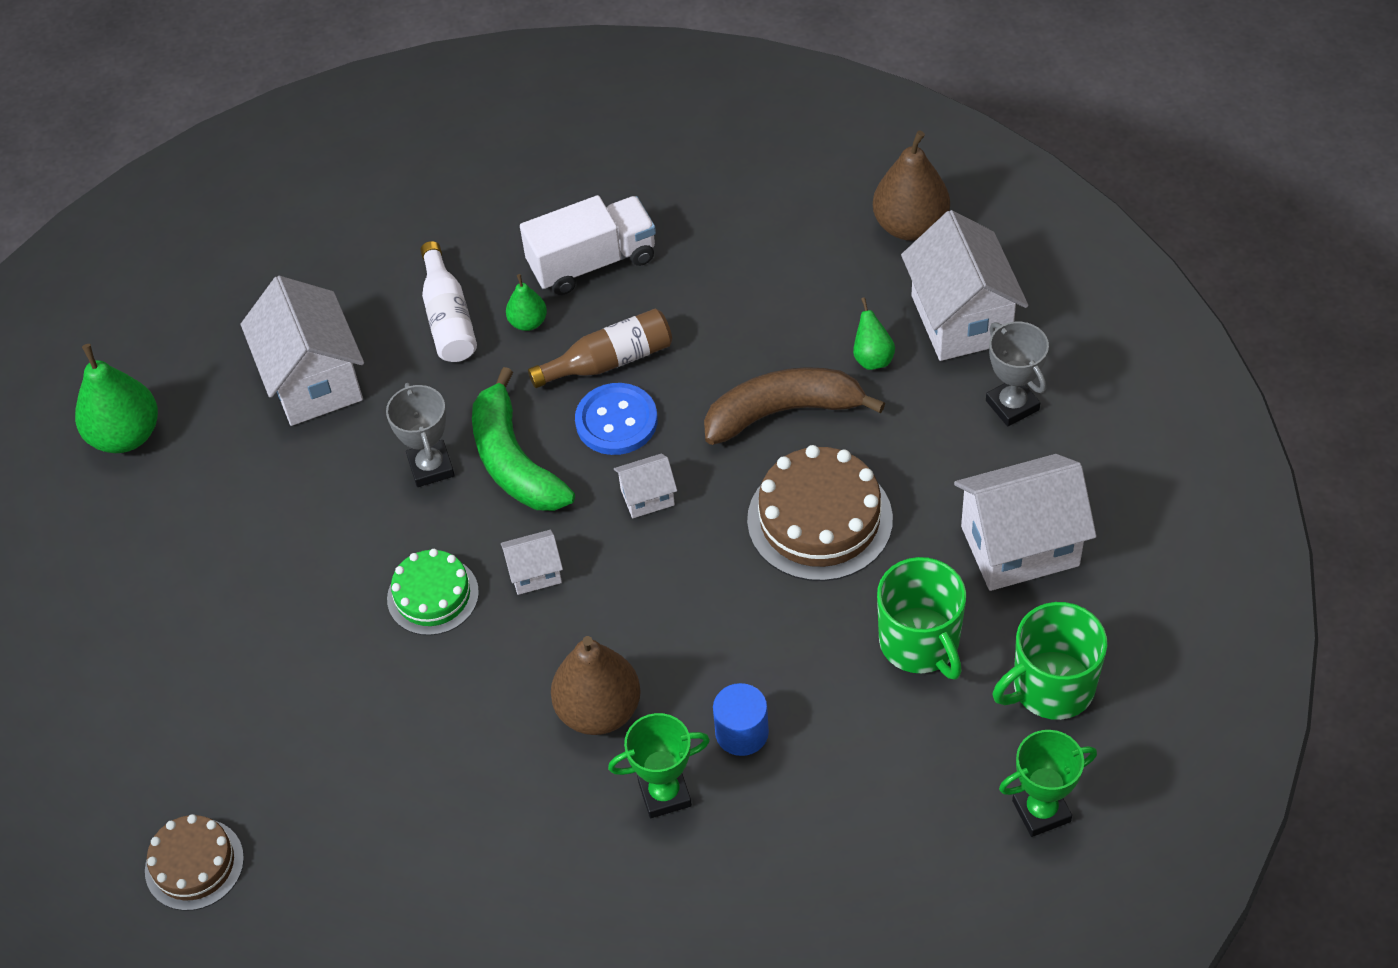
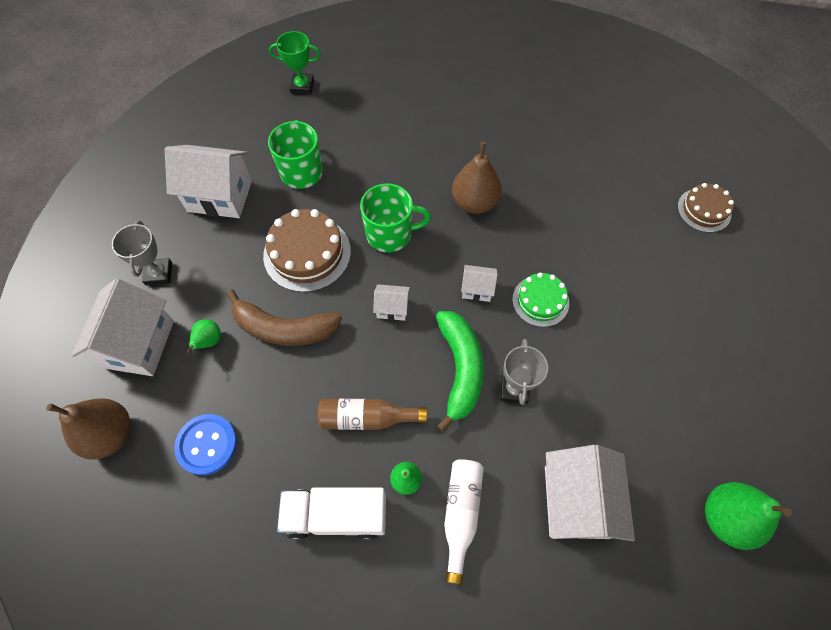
camera: 160 degrees left, 10 degrees up
blue button [575,383,658,455] -> blue button moved to [174,414,237,475]
green trophy [608,713,710,818] -> none
blue cylinder [713,683,769,756] -> none
green mug [993,602,1107,720] -> green mug moved to [360,183,431,252]

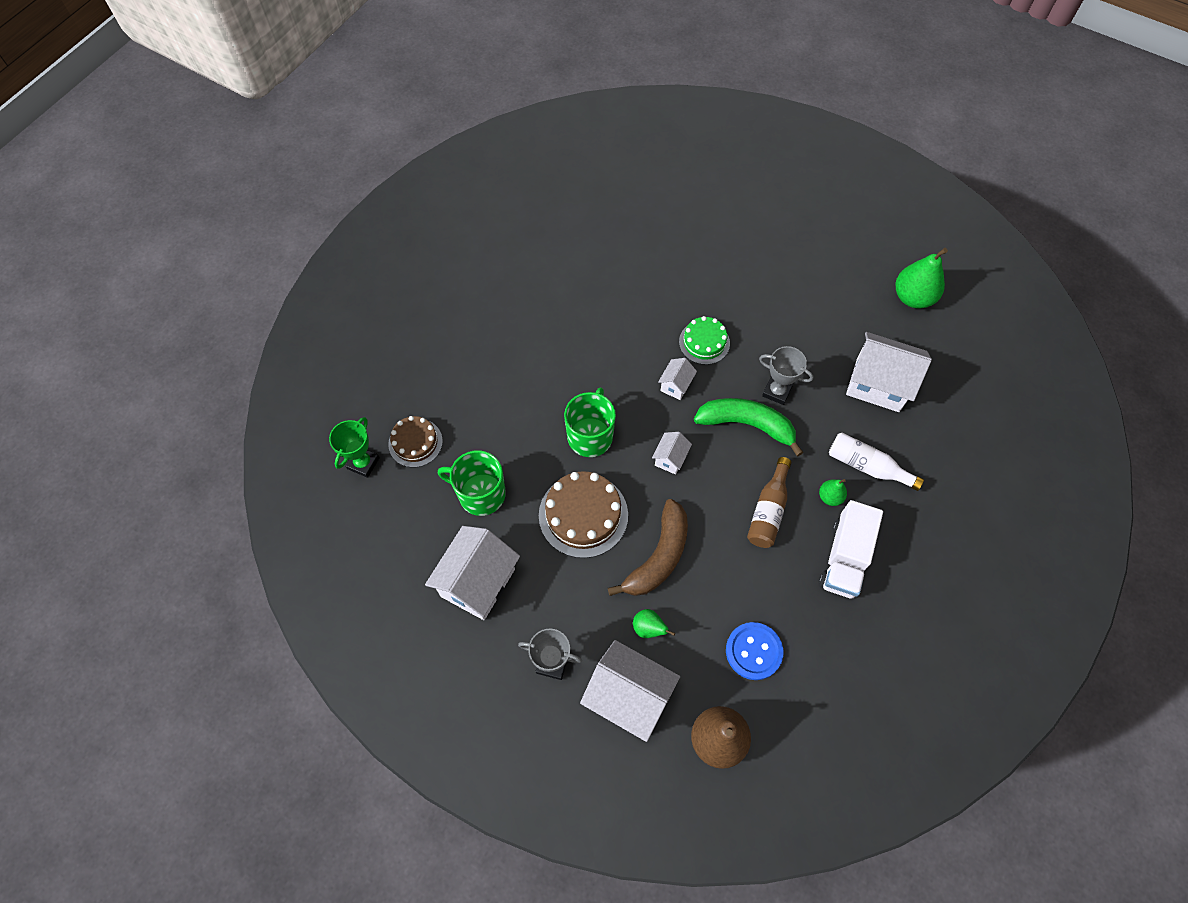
camera: 70 degrees left, 0 degrees up
brown pear [452,142,502,214] -> none
brown cake [678,183,734,233] -> brown cake moved to [388,416,443,467]

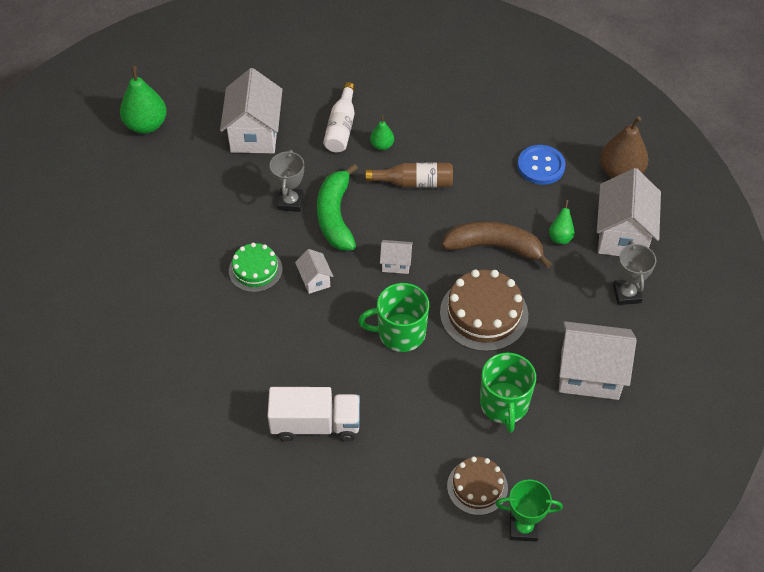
camera: 110 degrees left, 10 degrees down
white house [658,358,697,400] -> white house turned 60 degrees clockwise [295,249,333,294]
white truck [819,500,883,599] -> white truck moved to [267,387,360,441]

